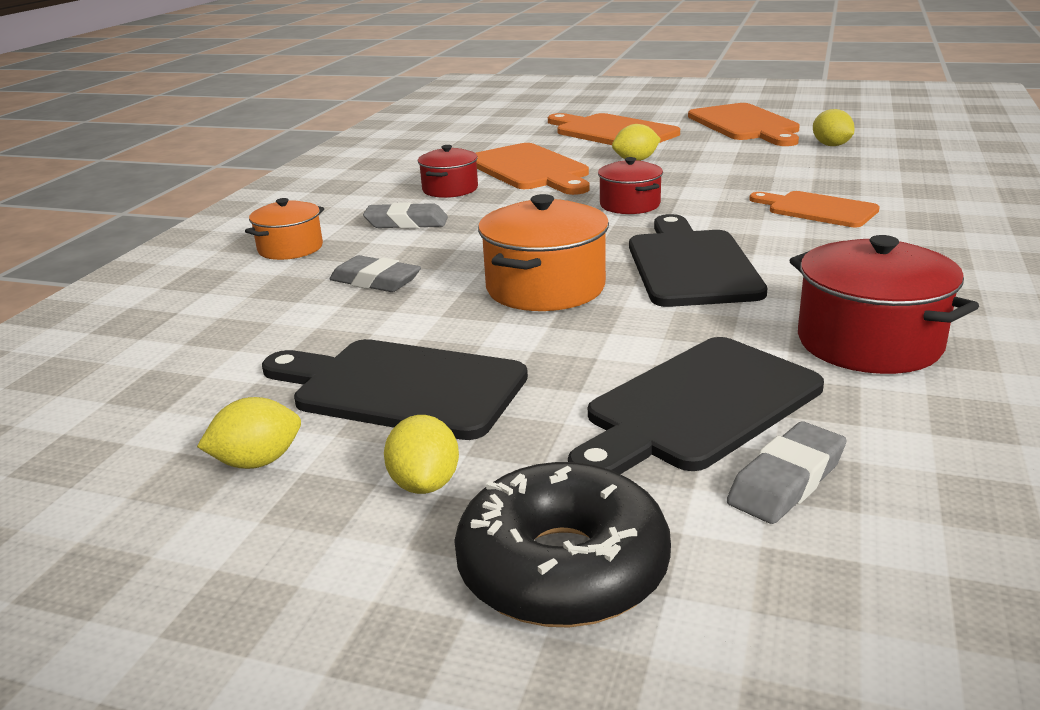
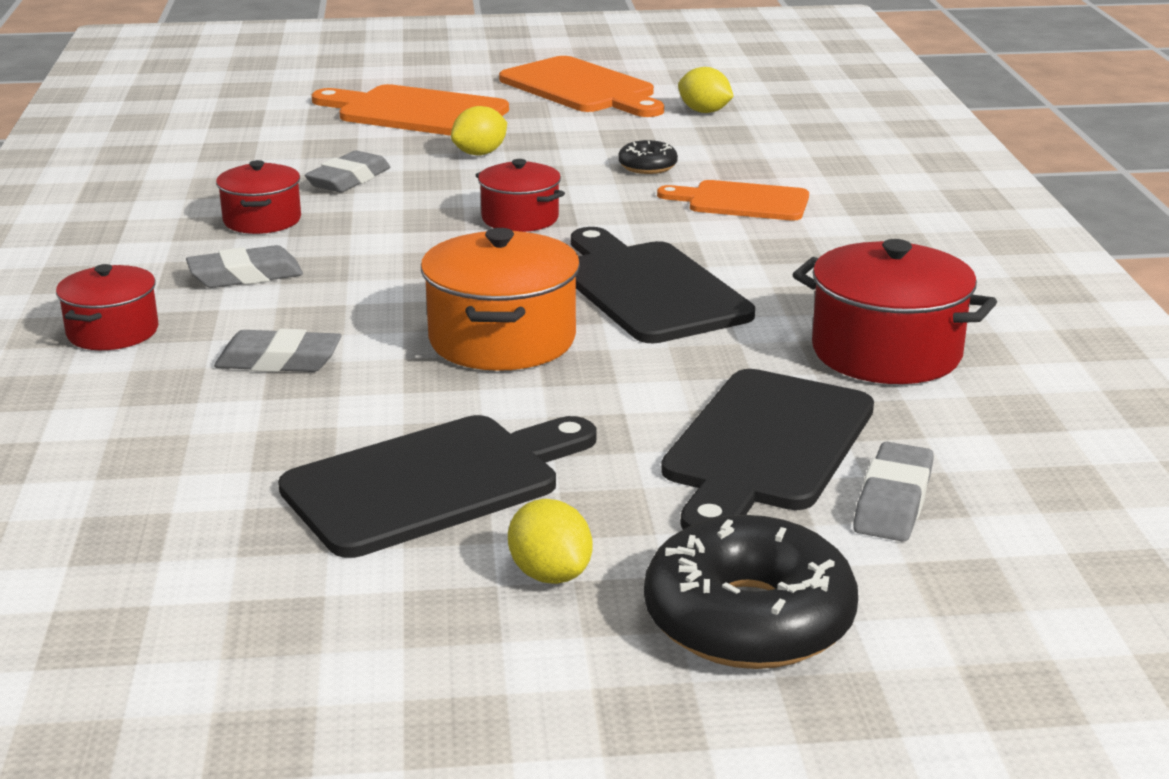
camera: 25 degrees left, 0 degrees up
yellow lemon [197,397,301,469] -> none
orange pot [245,198,324,260] -> red pot [56,264,158,350]
black cutting board [262,339,528,440] -> black cutting board turned 150 degrees clockwise [278,415,596,558]
orange cutting board [476,143,589,195] -> grey eraser [305,150,390,192]
none -> black donut [618,140,678,174]

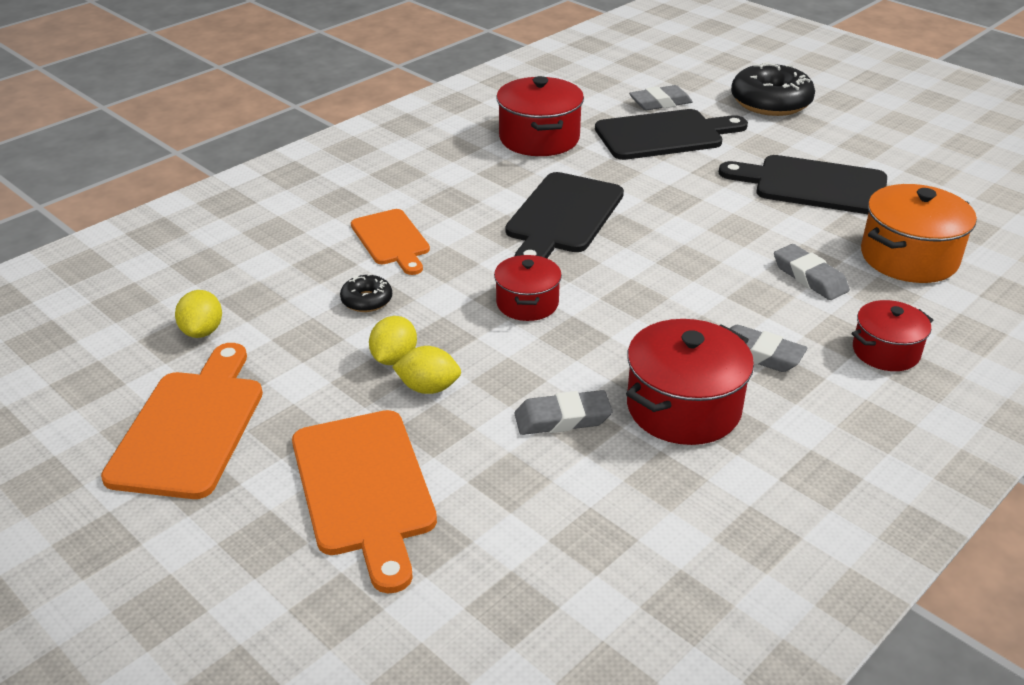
camera: 130 degrees left, 10 degrees up
red pot [216,160,301,234] -> red pot [626,319,754,445], size x1.62
orange pot [421,228,580,371] -> orange pot moved to [861,184,977,283]
yellow lemon [508,499,593,584] -> yellow lemon moved to [369,316,417,365]

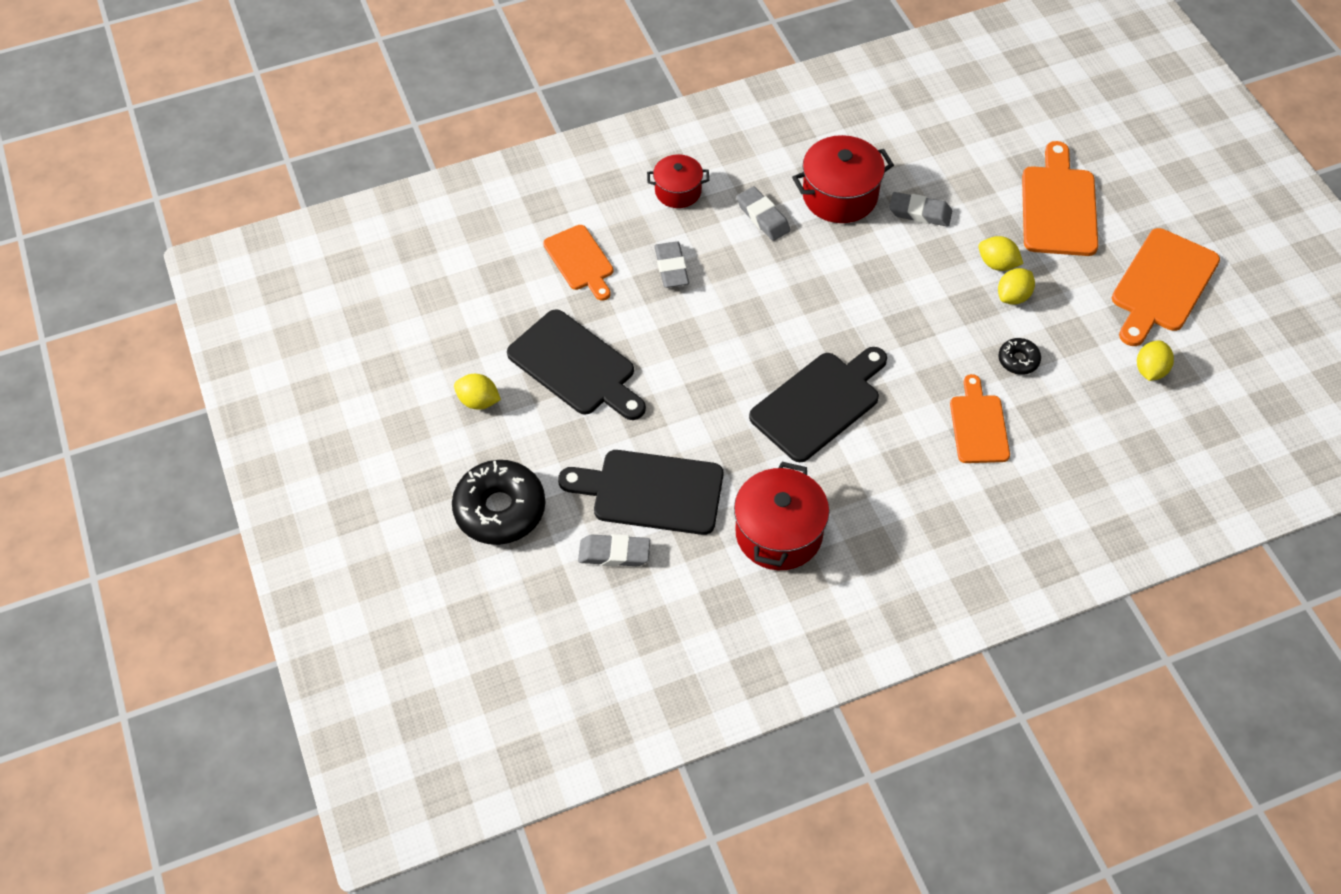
camera: 155 degrees left, 20 degrees up
red pot [494,255,562,321] -> none
orange pot [861,184,977,283] -> orange cutting board [543,225,613,301]
none -> yellow lemon [454,374,501,410]

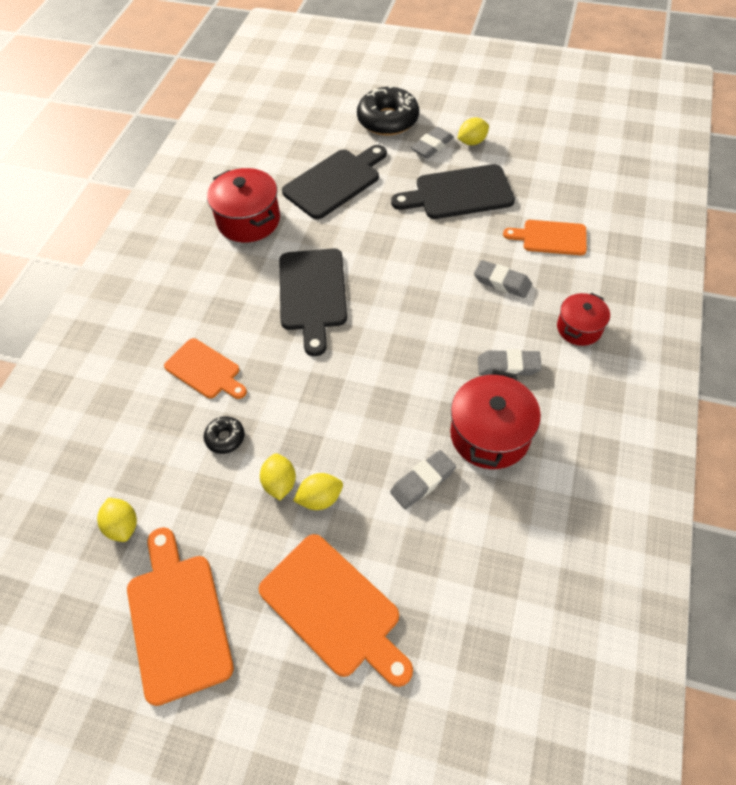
camera: 130 degrees right, 0 degrees up
grey eraser [578,534,650,566] -> grey eraser moved to [411,127,454,158]

